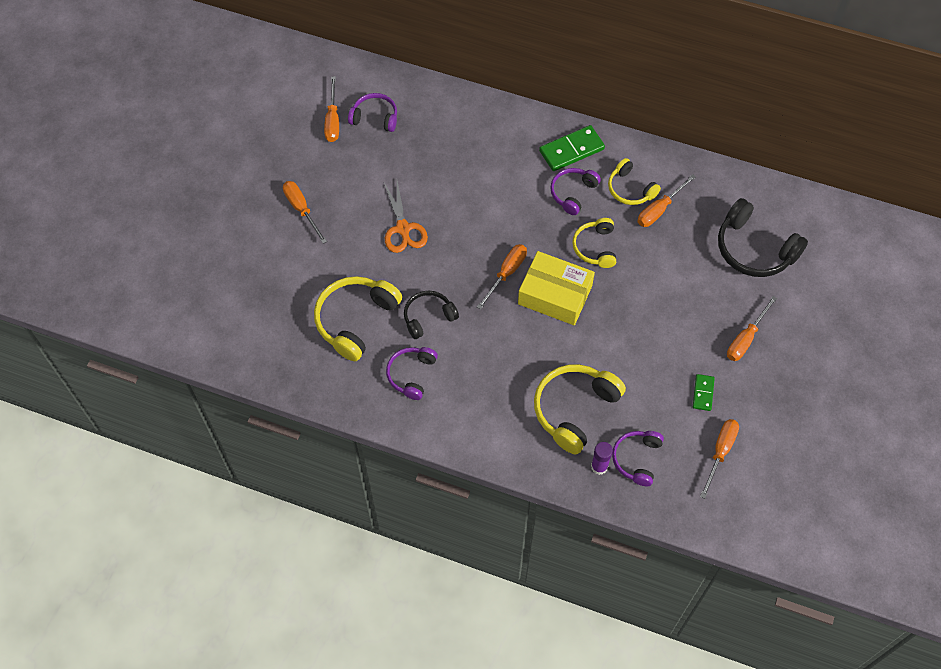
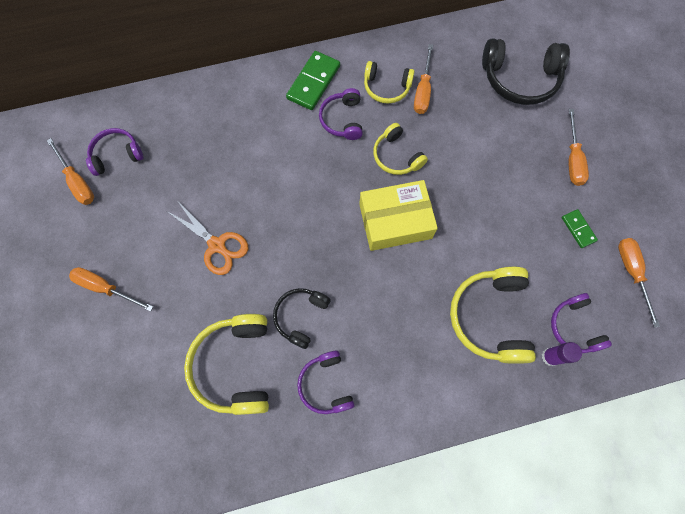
camera: 35 degrees left, 10 degrees up
orange screwdriver [477,244,527,310] -> none

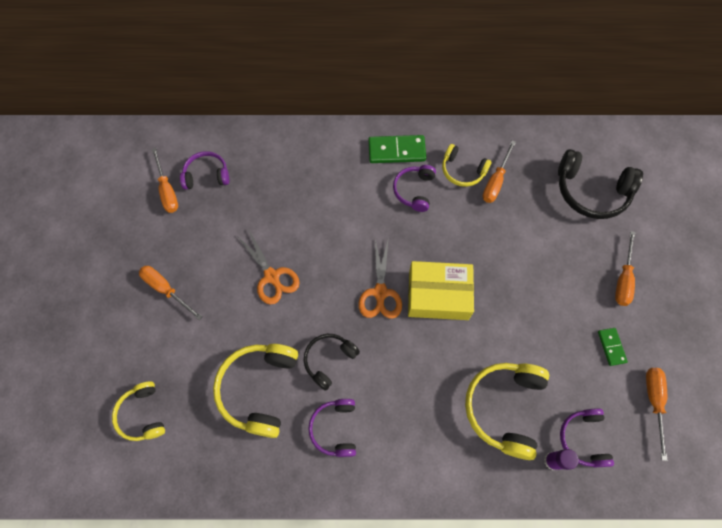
camera: 15 degrees right, 5 degrees down
green domino [286,51,340,110] -> green domino turned 45 degrees clockwise [368,135,426,163]
yellow headphones [373,123,428,175] -> yellow headphones moved to [112,381,165,441]
none -> orange scissors [358,240,402,319]

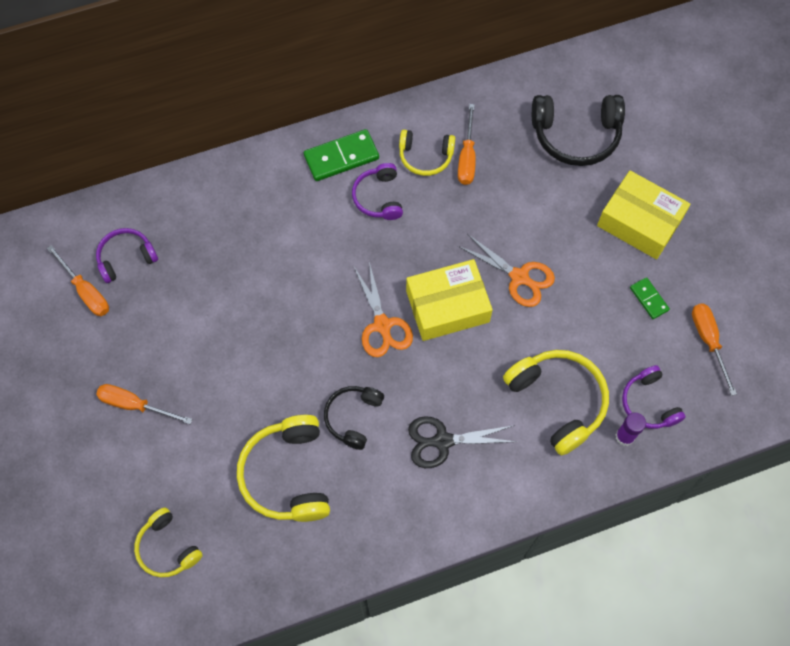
camera: 20 degrees left, 0 degrees up
orange scissors [237,229,300,305] -> orange scissors moved to [458,234,555,307]
purple headphones [308,399,356,457] -> none
yellow headphones [465,363,549,460] -> yellow headphones turned 150 degrees clockwise [503,350,609,455]
orange screwdriver [615,231,635,306] -> yellow box [597,171,690,259]
none -> black scissors [408,416,517,468]

